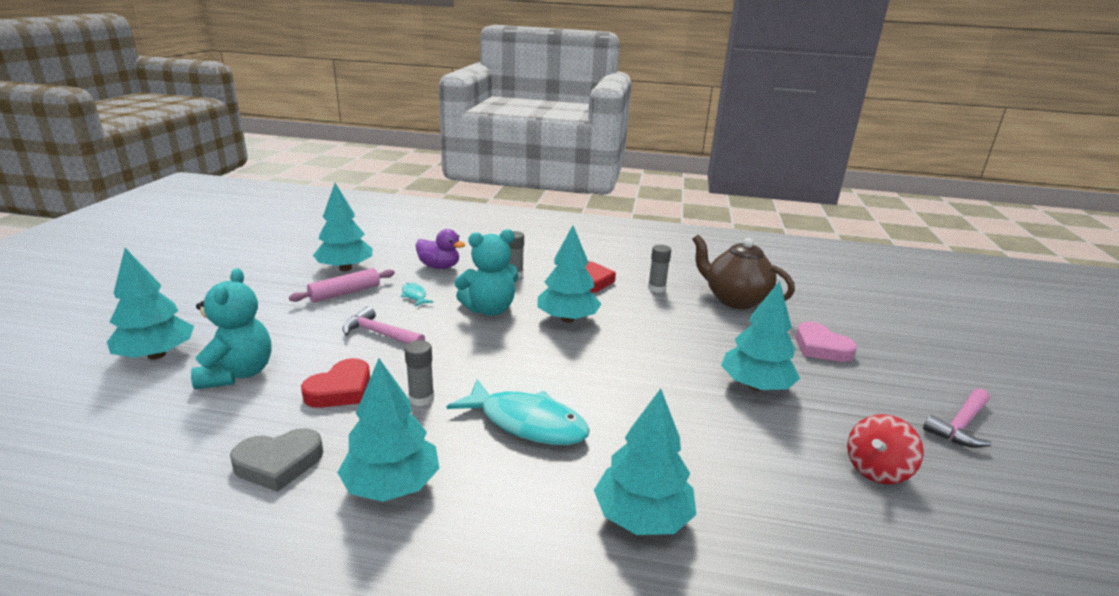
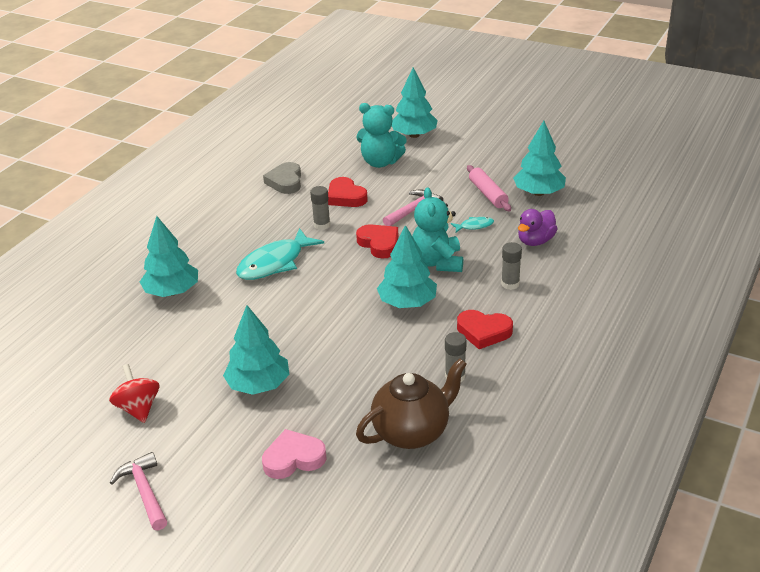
camera: 110 degrees right, 10 degrees up
turquoise tree [337,359,440,502] -> none
none -> red heart [356,224,398,259]

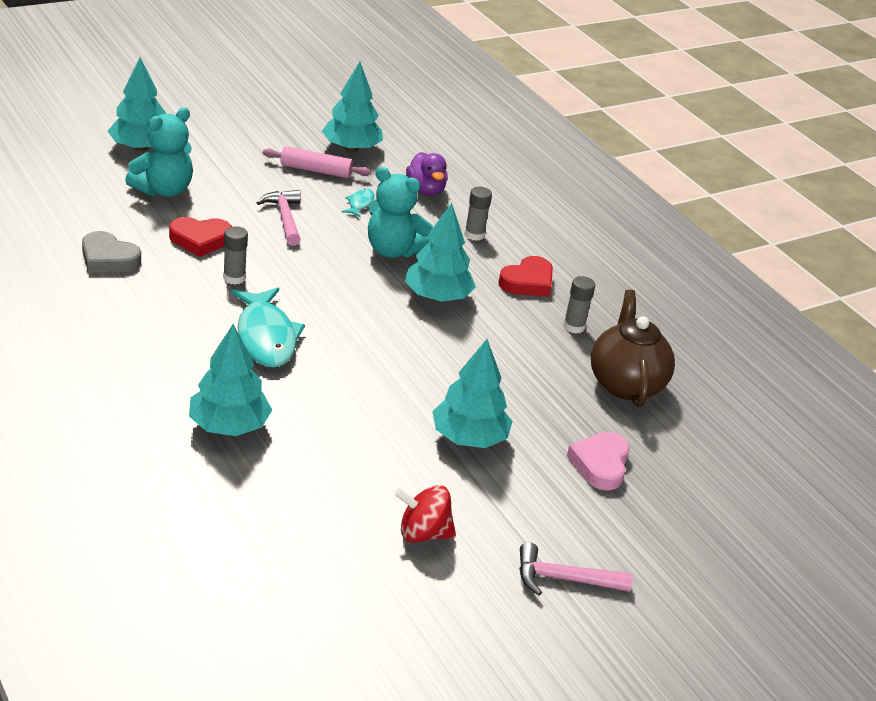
camera: 65 degrees left, 0 degrees up
red heart [356,224,398,259] -> none

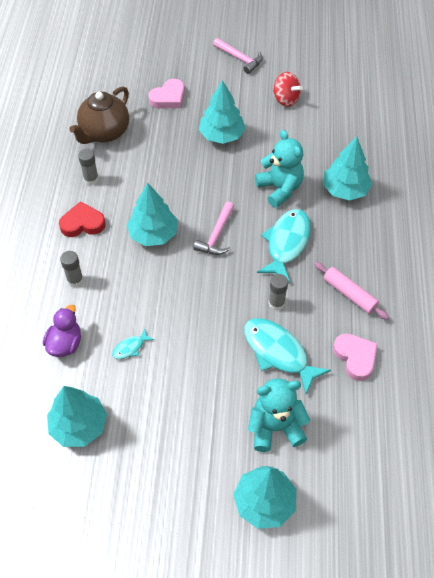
camera: 140 degrees left, 20 degrees up
grey heart [82,231,141,273] -> pink heart [333,333,378,381]
red heart [169,217,232,257] -> turquoise fish [244,318,331,394]
pink hammer [256,190,301,246] -> pink hammer moved to [193,202,234,255]
pink rolling pin [263,146,371,178] -> pink rolling pin moved to [314,262,389,320]
turquoise teddy bear [368,167,433,258] -> turquoise teddy bear moved to [255,130,304,208]

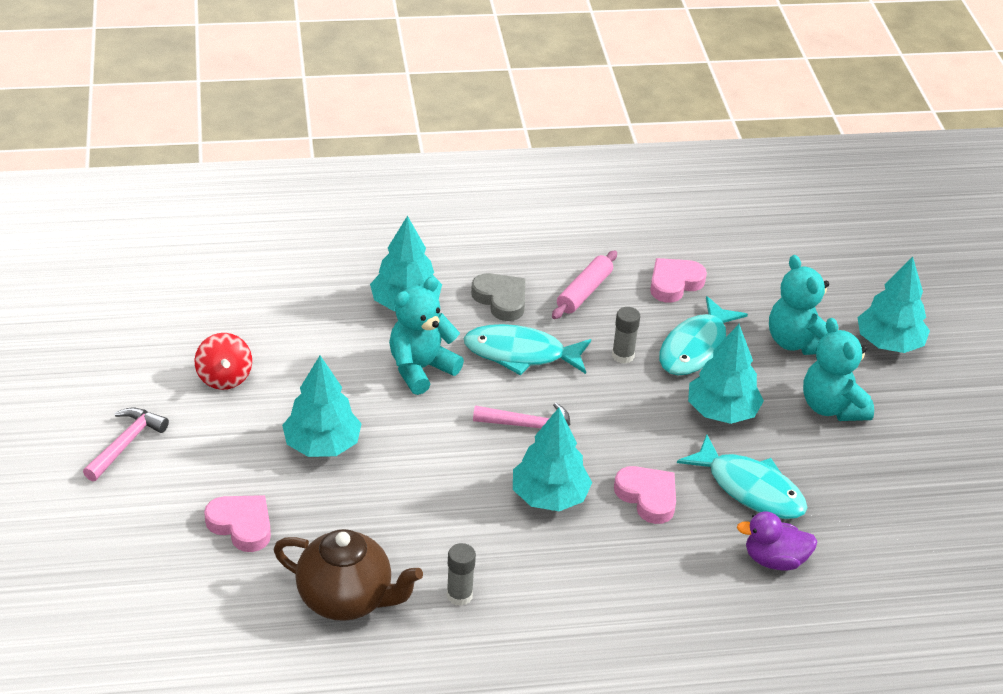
camera: 105 degrees left, 15 degrees down
turquoise tree [47,386,107,447] -> turquoise tree moved to [688,324,764,424]
red heart [59,201,106,237] -> none
grey glue stick [60,251,83,287] -> none
turquoise fish [112,328,154,359] -> turquoise fish [677,434,808,519], size x2.18
red spinning top [273,72,303,107] -> red spinning top turned 135 degrees clockwise [195,333,252,390]
none -> grey heart [471,273,525,321]
none -> pink heart [614,466,676,524]
none -> turquoise teddy bear [803,318,874,421]

